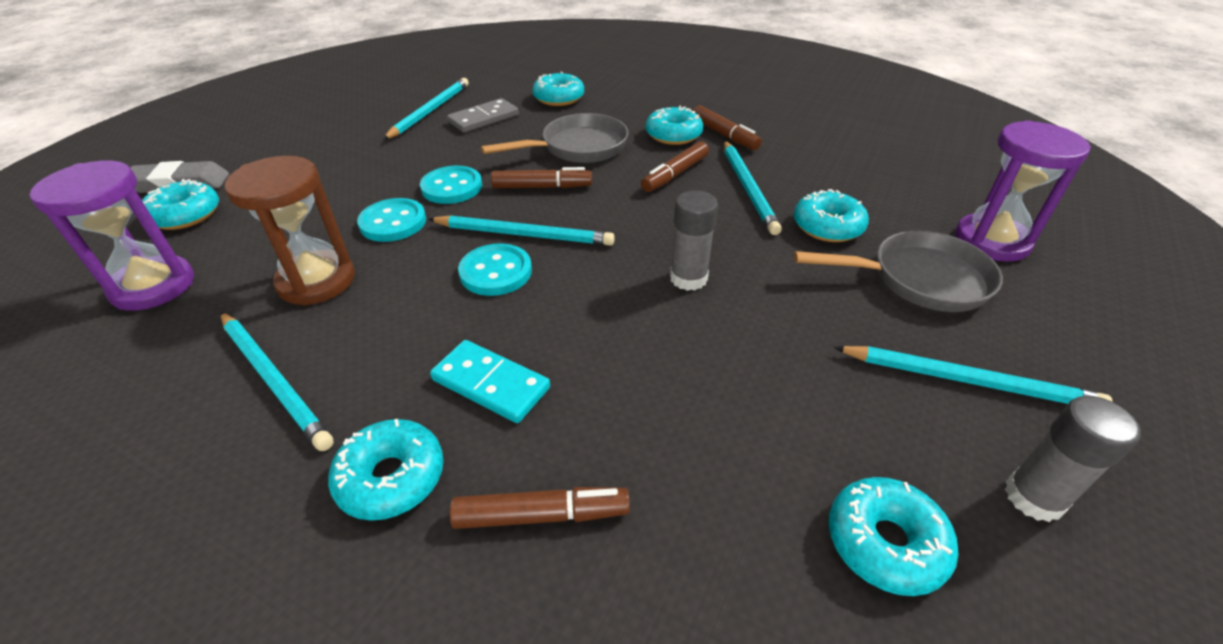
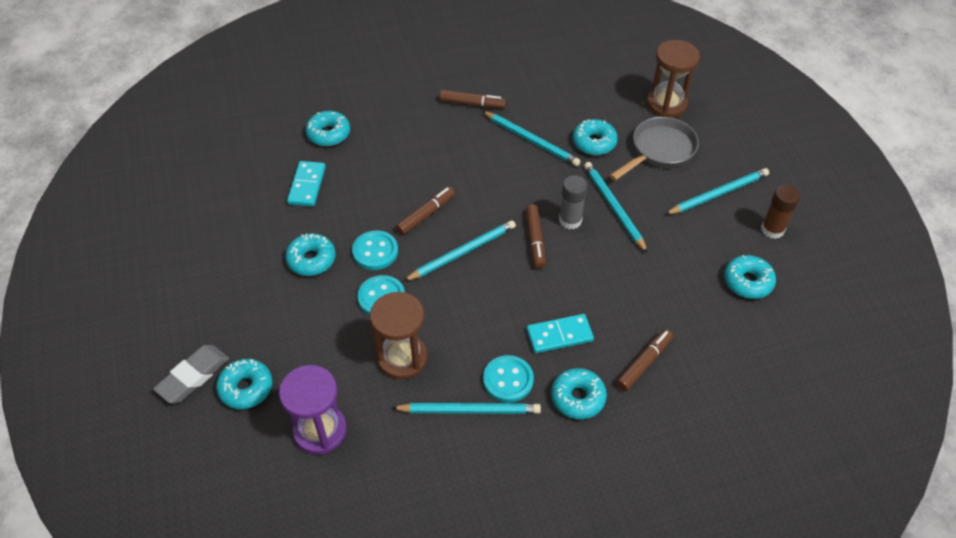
camera: 45 degrees left, 10 degrees up
turquoise pencil [383,78,469,140] -> turquoise pencil moved to [584,162,648,253]
grey domino [447,98,519,133] -> turquoise domino [287,161,326,207]
turquoise button [458,244,532,296] -> turquoise button moved to [483,355,534,403]
grey pan [481,113,629,163] -> none
brown marker [641,141,709,192] -> brown marker moved to [525,204,546,269]
turquoise donut [646,106,703,145] -> turquoise donut moved to [285,234,336,276]
purple hourglass [955,120,1091,262] -> brown hourglass [647,40,700,118]
grey glue stick [1004,396,1141,522] -> brown glue stick [761,185,800,239]

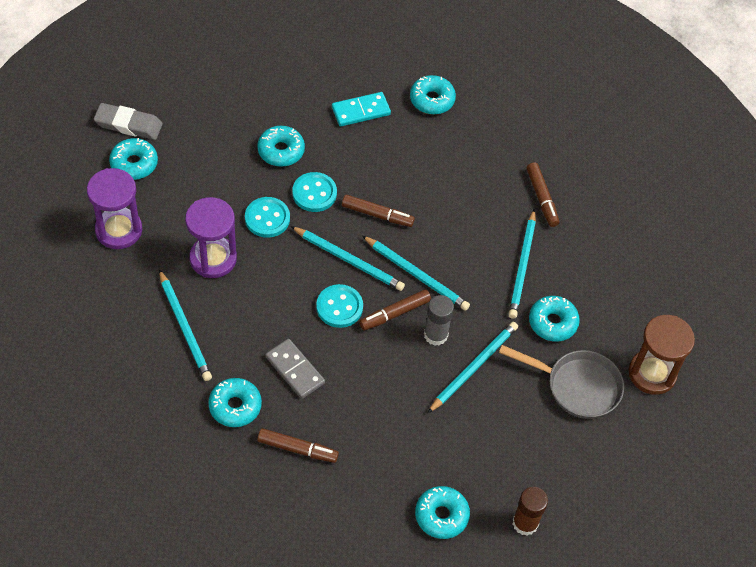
camera: 60 degrees right, 5 degrees up
brown hourglass [370,292,428,380] -> purple hourglass [185,197,237,278]
turquoise button [483,355,534,403] -> turquoise button moved to [316,284,363,328]
turquoise domino [527,314,594,353] -> grey domino [265,339,325,399]
turquoise pencil [665,168,769,215] -> turquoise pencil moved to [362,236,470,311]

